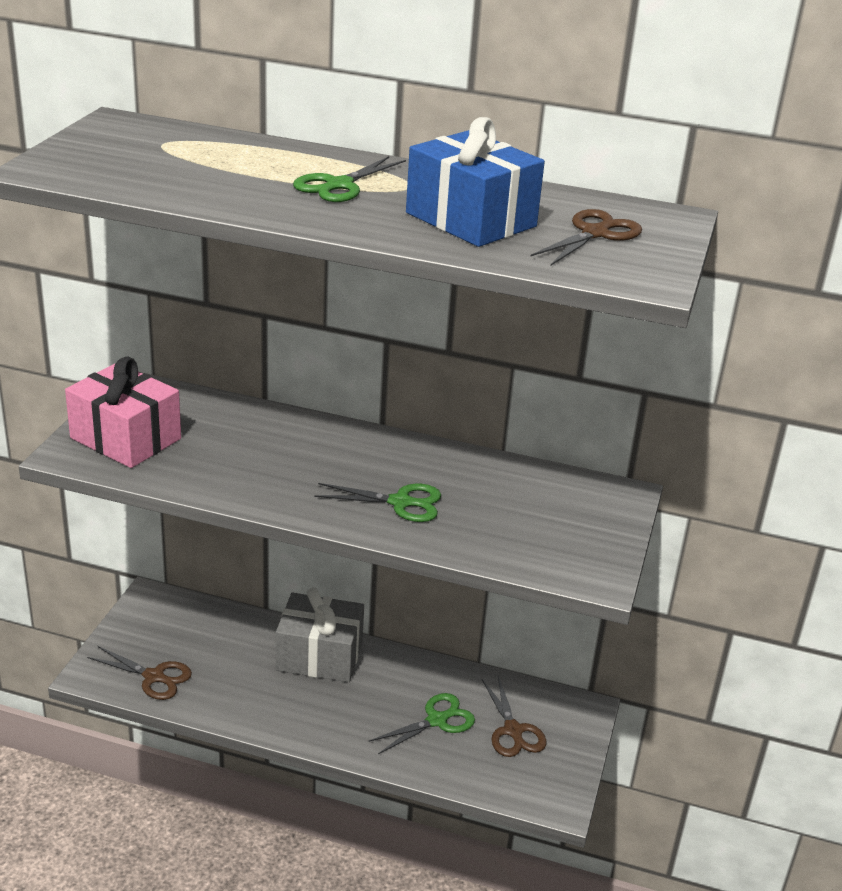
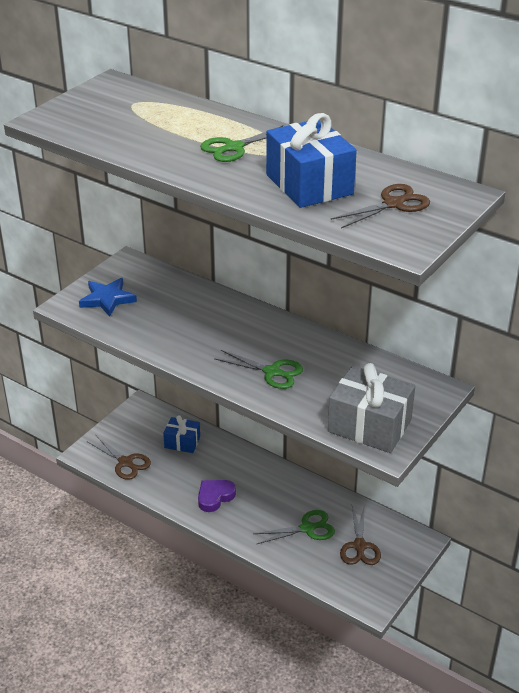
camera: 20 degrees right, 5 degrees up
pink gift [65,357,181,468] -> blue star [79,278,137,317]
grey gift [276,587,364,682] -> grey gift moved to [328,363,415,453]
none -> blue gift [163,415,200,453]
none -> purple heart [198,480,236,512]

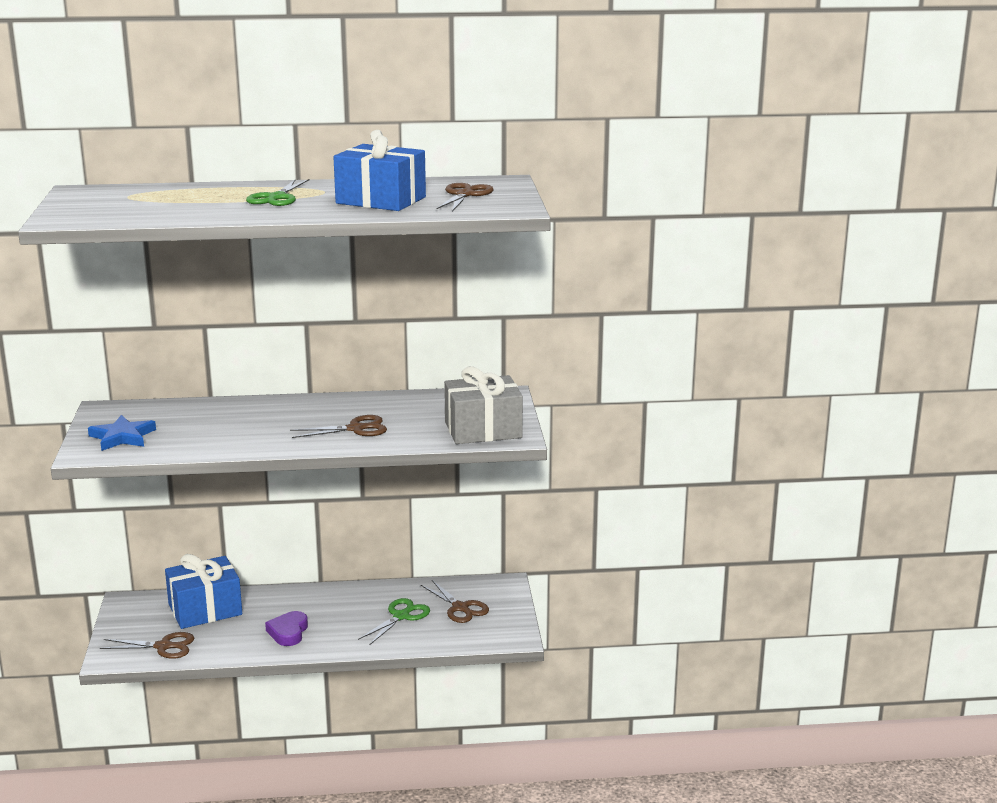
camera: 40 degrees left, 15 degrees down
blue gift [163,415,200,453] -> blue gift [165,554,242,629], size x1.75
green scissors [214,350,303,389] -> brown scissors [290,415,387,438]

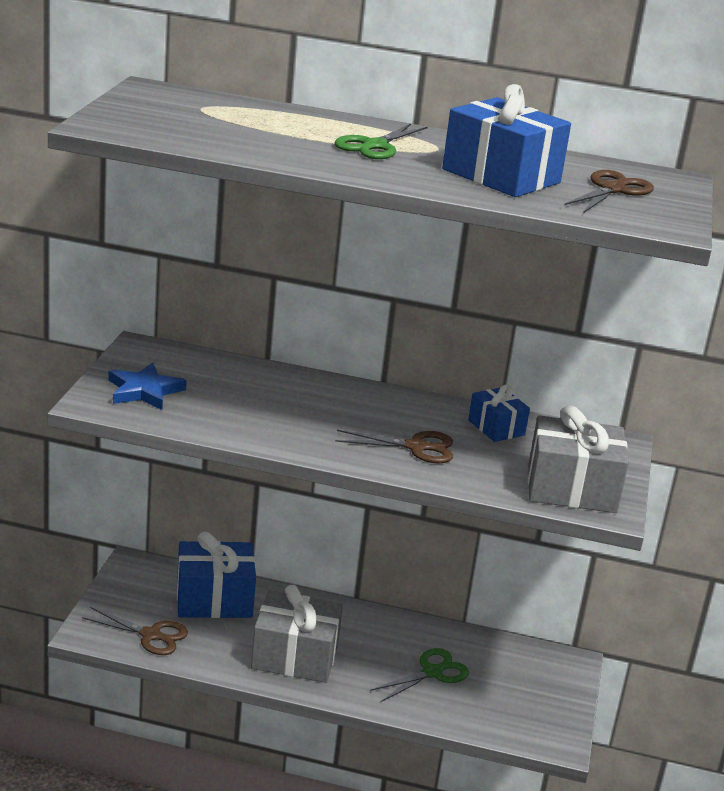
camera: 15 degrees right, 5 degrees up
purple heart [265,611,308,646] -> grey gift [251,585,343,683]
brown scissors [421,580,489,623] -> none
none -> blue gift [468,384,530,442]

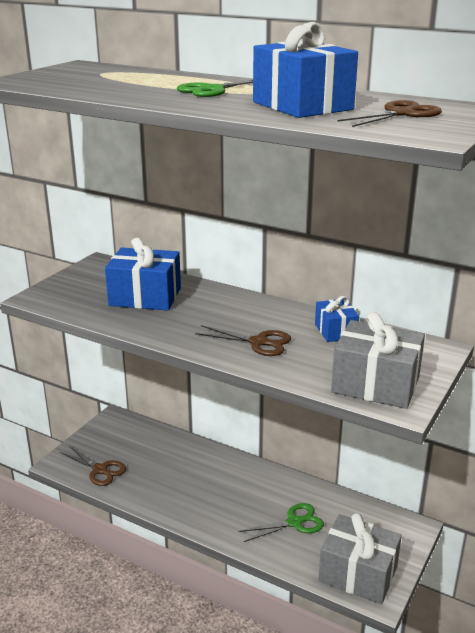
camera: 20 degrees right, 0 degrees up
blue star [108,362,187,410] -> none
blue gift [177,532,256,618] -> blue gift moved to [105,238,181,311]
grey gift [251,585,343,683] -> grey gift moved to [318,513,402,604]

